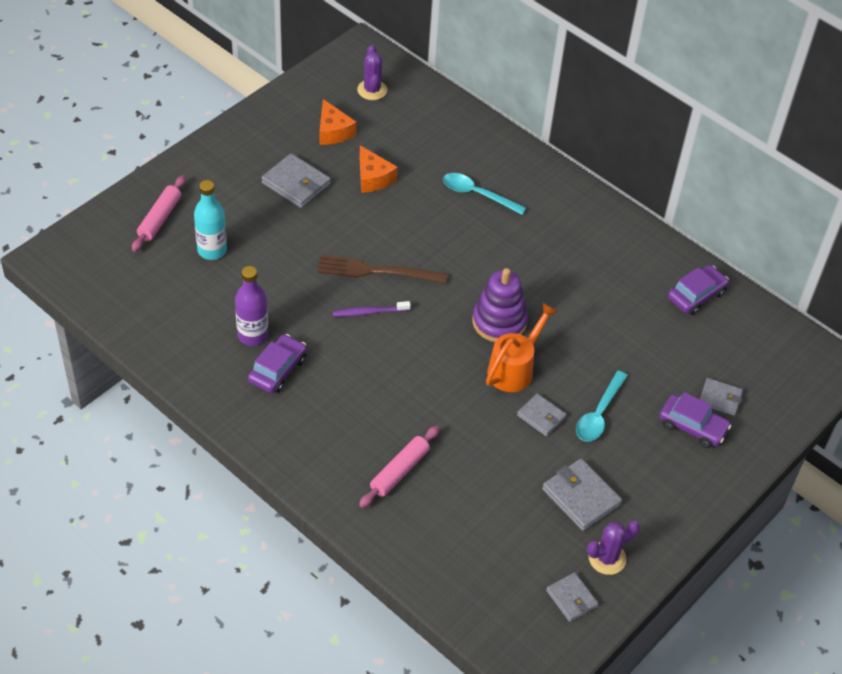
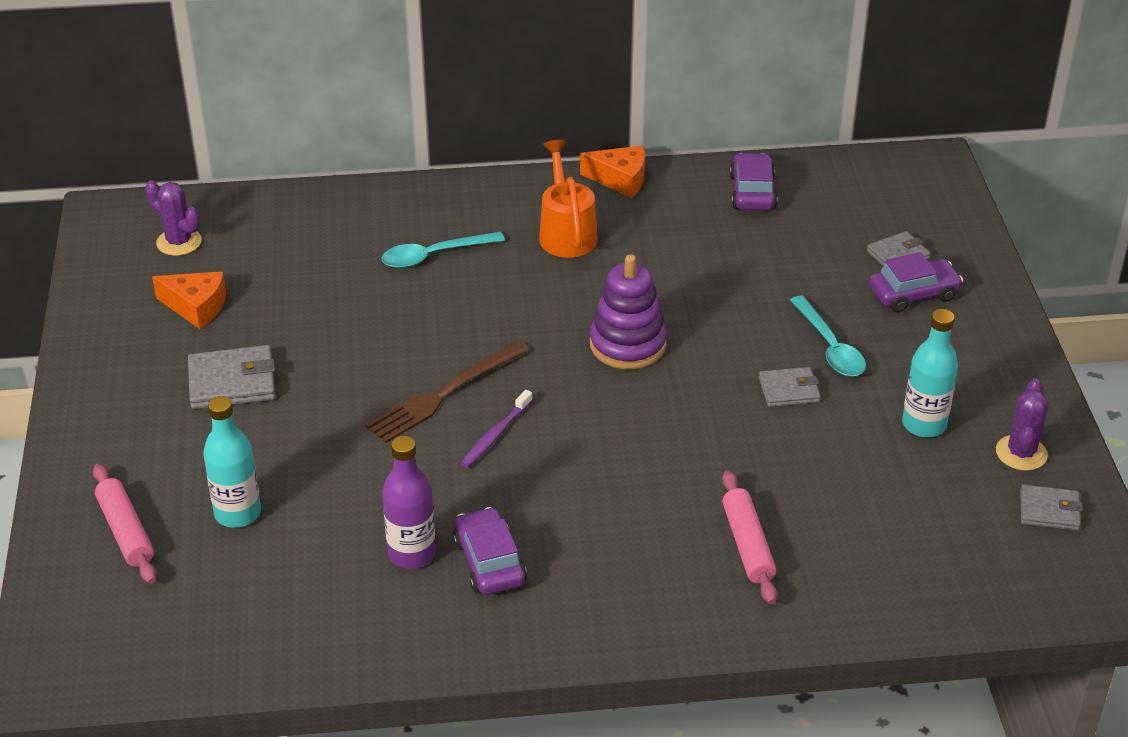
camera: 45 degrees left, 10 degrees down
orange cheese [360,145,398,193] -> orange cheese moved to [580,145,645,198]
orange watering can [486,303,558,392] -> orange watering can moved to [539,140,598,258]
grey wallet [542,459,622,531] -> turquoise bottle [902,309,958,437]

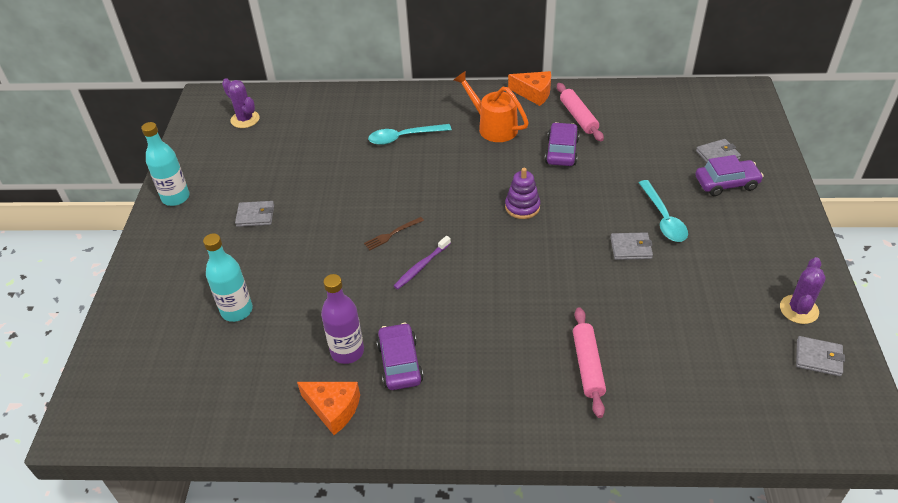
camera: 10 degrees right, 5 degrees up
pink rolling pin [93,463,157,584] -> pink rolling pin moved to [557,83,604,141]
orange cheese [152,271,226,329] -> orange cheese moved to [297,382,360,435]
grey wallet [188,345,276,409] -> grey wallet [235,201,274,227], size x0.64
brown fork [365,341,529,443] -> brown fork [364,217,424,250], size x0.50
orange watering can [539,140,598,258] -> orange watering can turned 45 degrees counterclockwise [454,71,529,142]
purple stacking toy [590,254,667,369] -> purple stacking toy [505,168,540,219], size x0.66
purple car [730,153,778,210] -> purple car moved to [545,122,579,166]
turquoise bottle [902,309,958,437] -> turquoise bottle moved to [141,122,189,206]

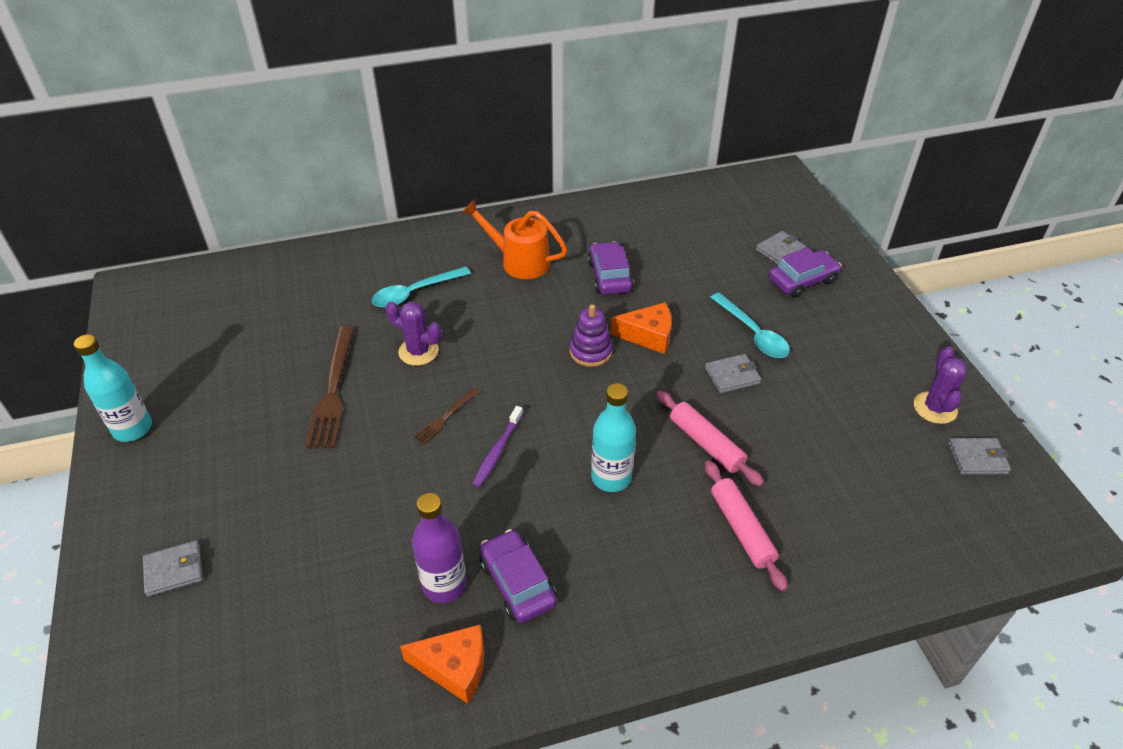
camera: 20 degrees left, 0 degrees up
turquoise bottle [203,233,253,322] -> turquoise bottle moved to [591,383,636,492]
purple cactus [222,78,259,128] -> purple cactus moved to [386,301,441,366]
grey wallet [235,201,274,227] -> grey wallet moved to [143,540,203,597]
orange cheese [508,71,551,106] -> orange cheese moved to [611,303,672,354]
pink rolling pin [557,83,604,141] -> pink rolling pin moved to [656,391,764,486]
none -> brown fork [305,326,355,448]

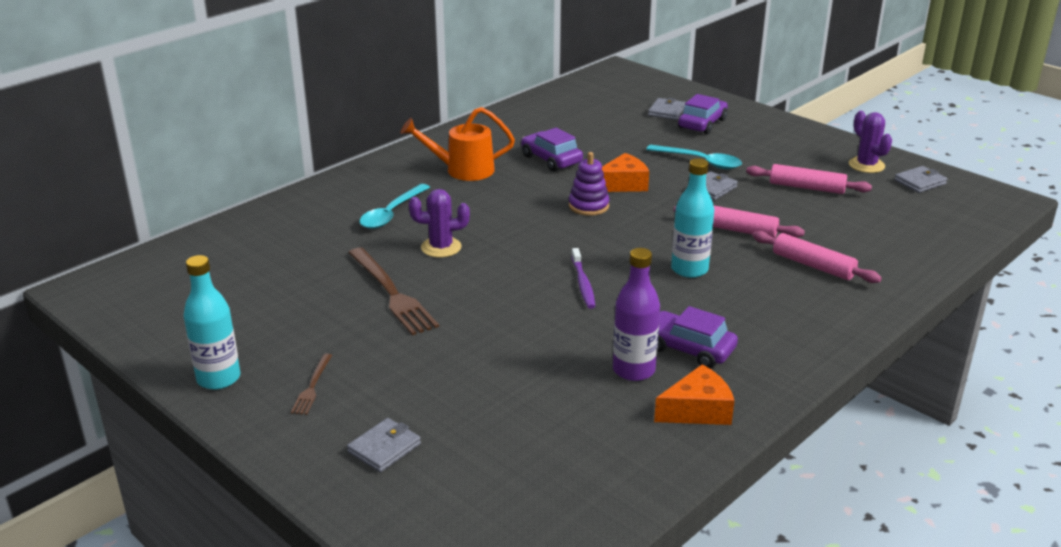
camera: 30 degrees left, 15 degrees down
brown fork [414,388,479,444] -> brown fork moved to [291,354,332,415]
none -> pink rolling pin [746,164,872,194]

